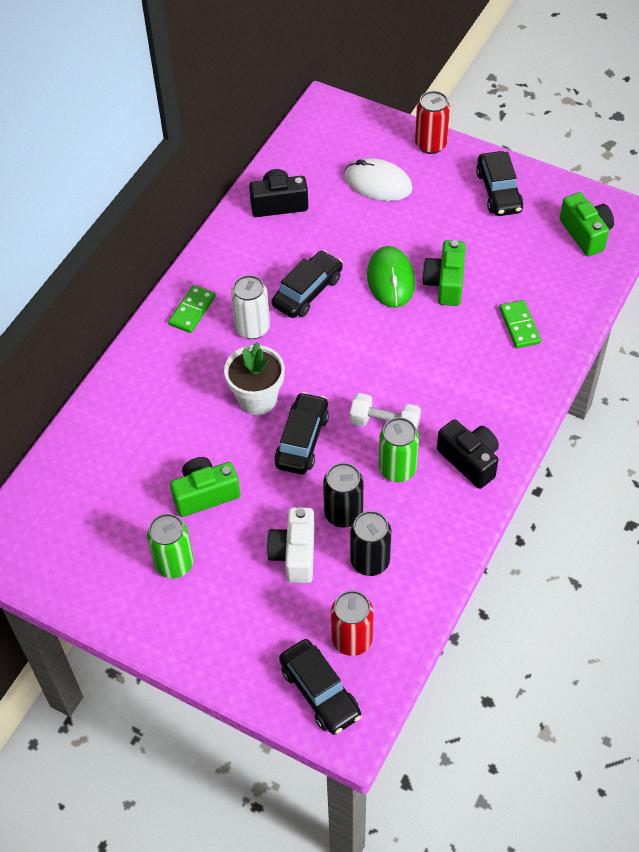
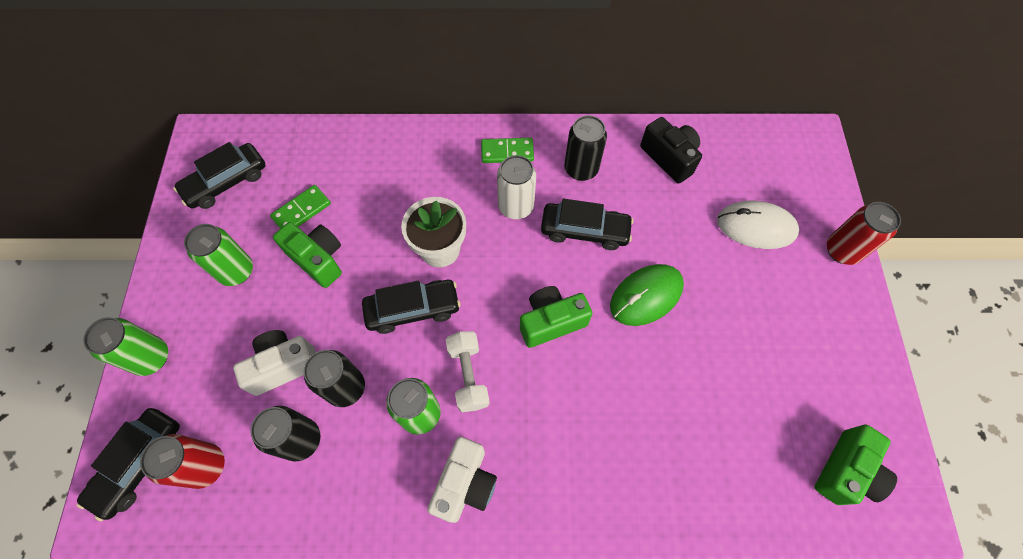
camera: 60 degrees right, 10 degrees up
white mouse [344,158,413,201] -> white mouse turned 75 degrees counterclockwise [717,200,799,249]
green camera [422,240,466,306] -> green camera moved to [520,286,593,348]
black camera [437,419,499,489] -> white camera [427,437,497,523]
black car [476,151,524,216] -> black car moved to [173,142,266,209]
green domino [500,300,541,348] -> green domino moved to [270,185,331,229]
none -> green can [83,317,168,376]
none -> black can [564,115,607,181]

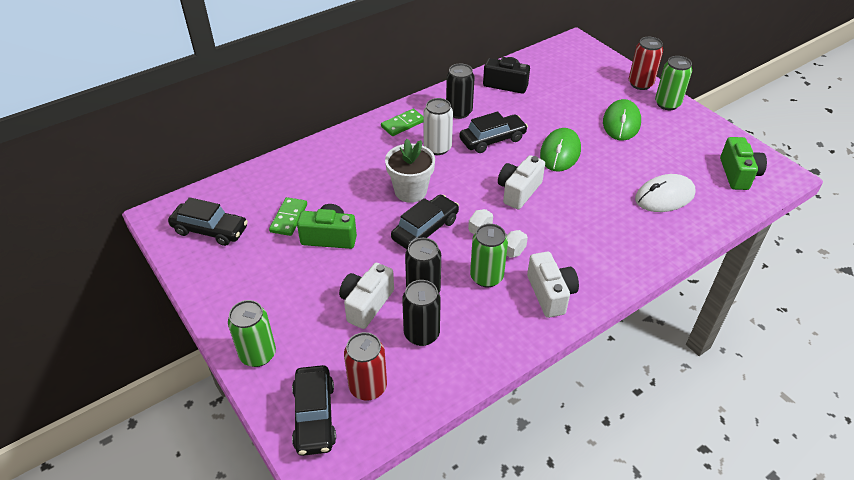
camera: 35 degrees left, 20 degrees down
black car [173,142,266,209] -> black car turned 90 degrees counterclockwise [168,197,248,246]
green can [184,224,253,286] -> green can moved to [655,56,692,110]
green camera [520,286,593,348] -> white camera [498,155,545,210]
white mouse [717,200,799,249] -> white mouse moved to [635,174,696,212]
none -> green mouse [603,99,641,141]

